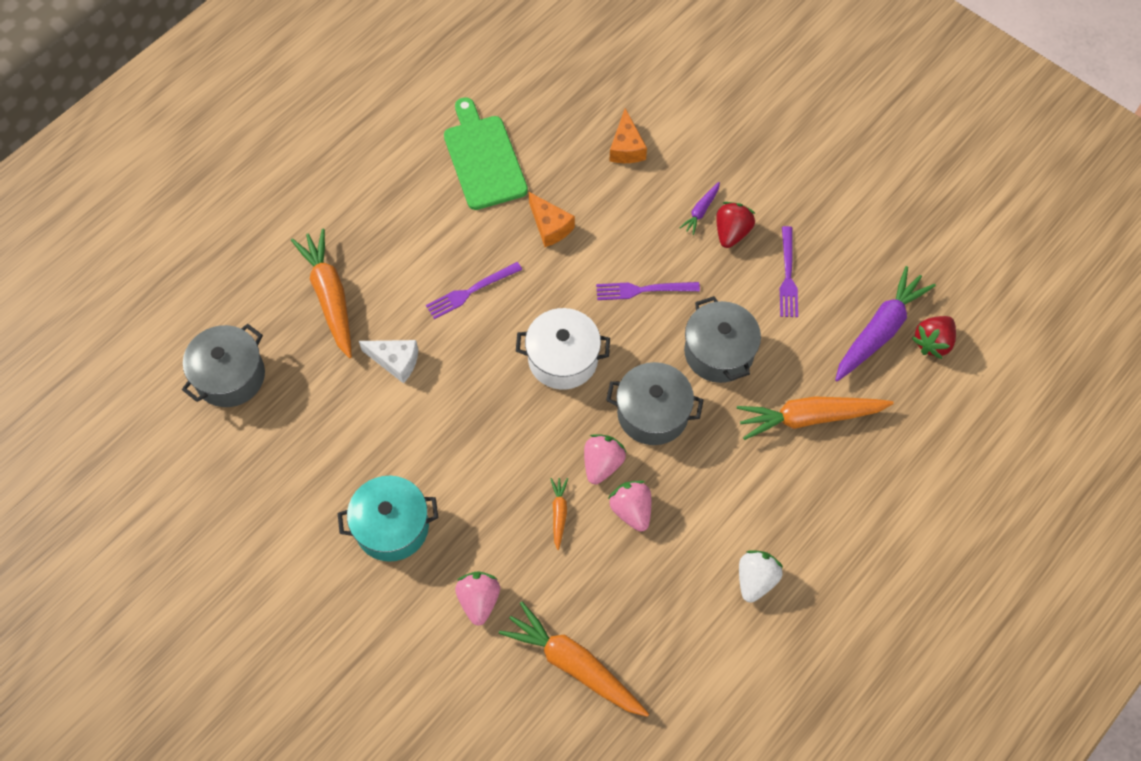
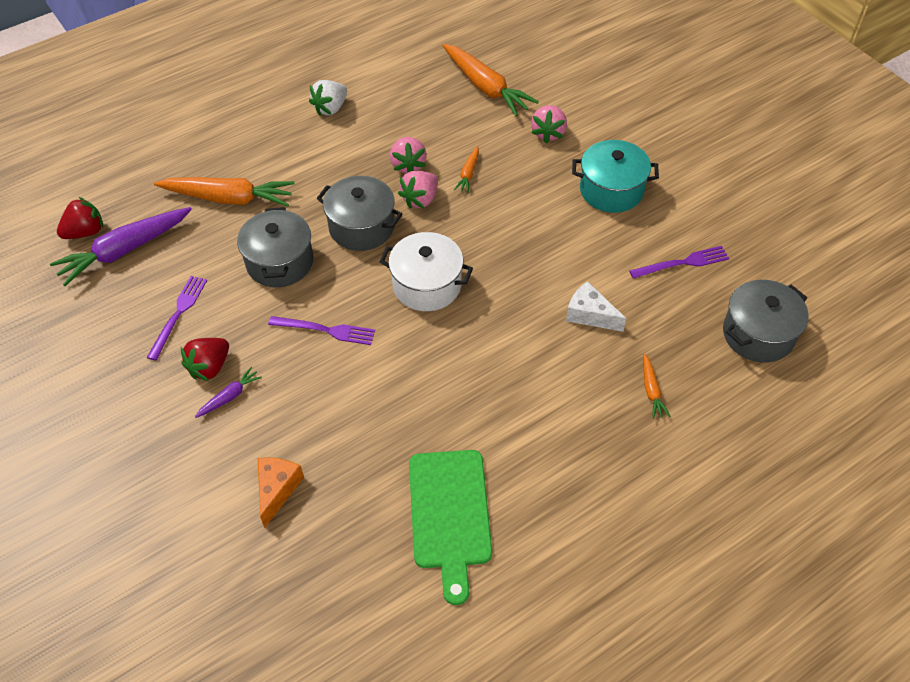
camera: 165 degrees left, 10 degrees down
orange carrot [291,229,352,358] -> orange carrot [643,353,670,419], size x0.47
purple fork [426,262,522,319] -> purple fork moved to [629,246,729,279]
orange cheese [529,192,575,247] -> none

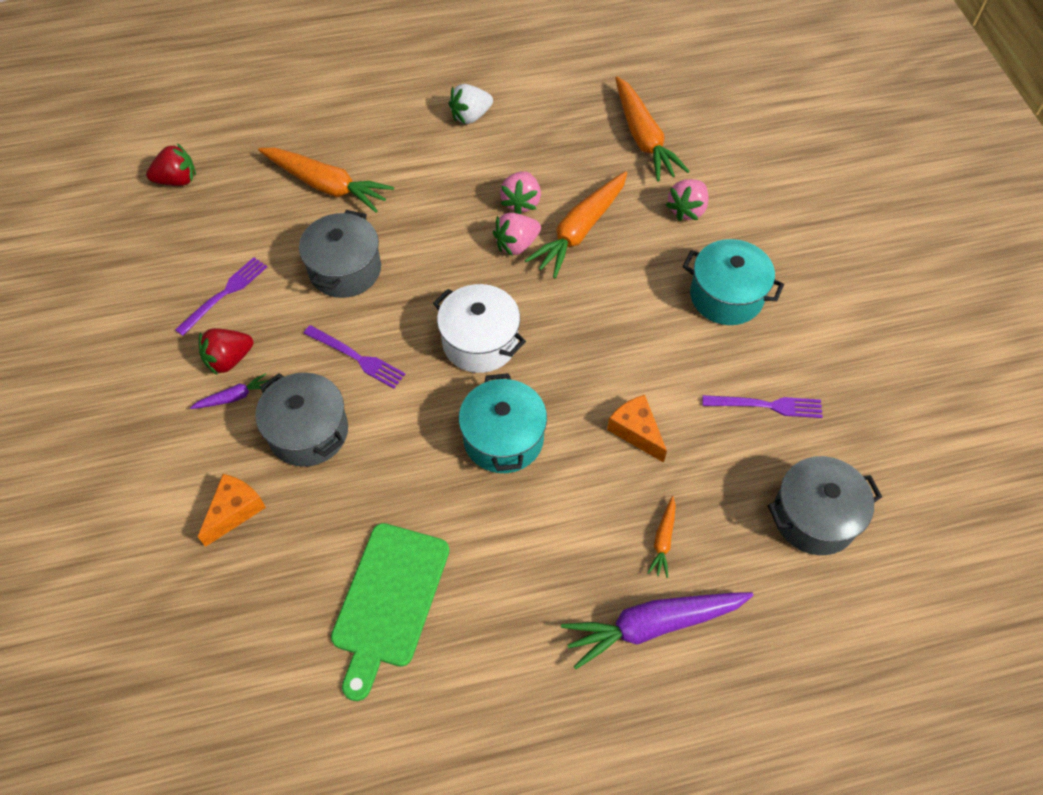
camera: 20 degrees right, 5 degrees up
purple carrot [50,207,192,286] -> purple carrot moved to [561,592,754,669]
grey pot [316,176,402,251] -> grey pot moved to [255,373,348,467]
orange carrot [454,146,479,193] -> orange carrot [525,171,627,278], size x2.13
white cheese [566,281,626,332] -> orange cheese [607,395,667,463]
none -> turquoise pot [459,373,547,473]

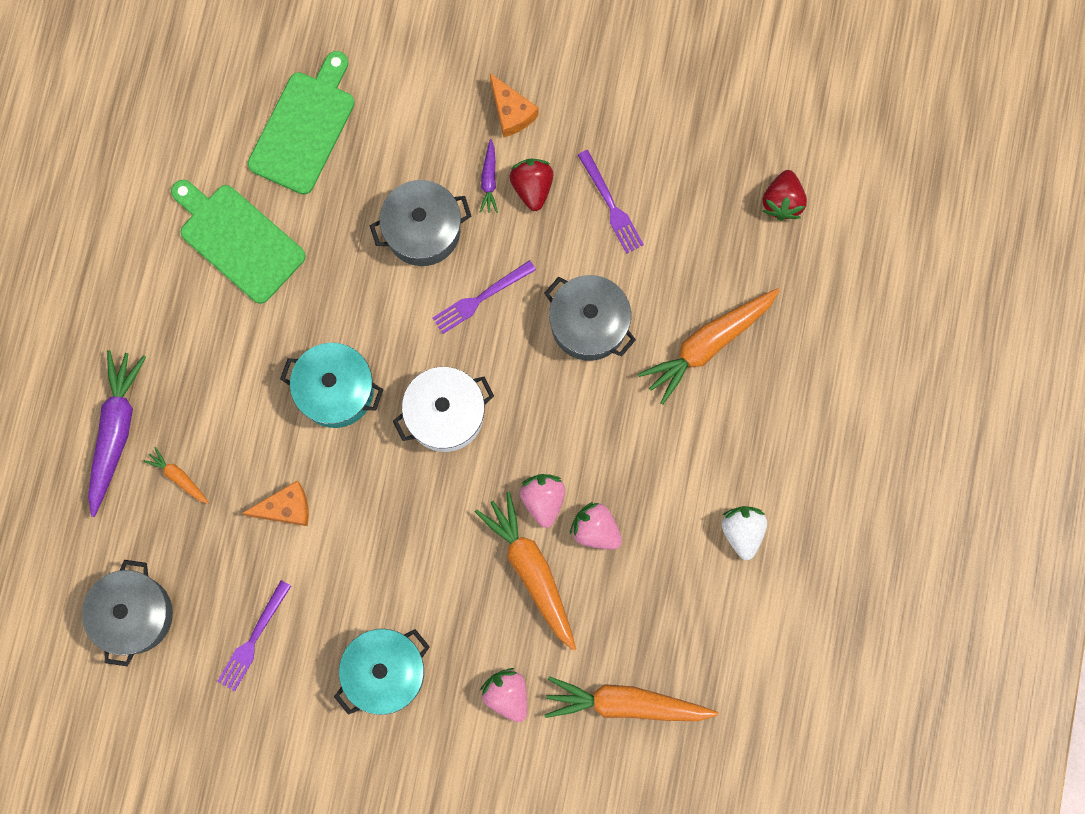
camera: 115 degrees right, 20 degrees up
orange cheese [198,474,266,547] -> orange cheese moved to [490,73,539,137]
none -> green cutting board [248,51,355,195]

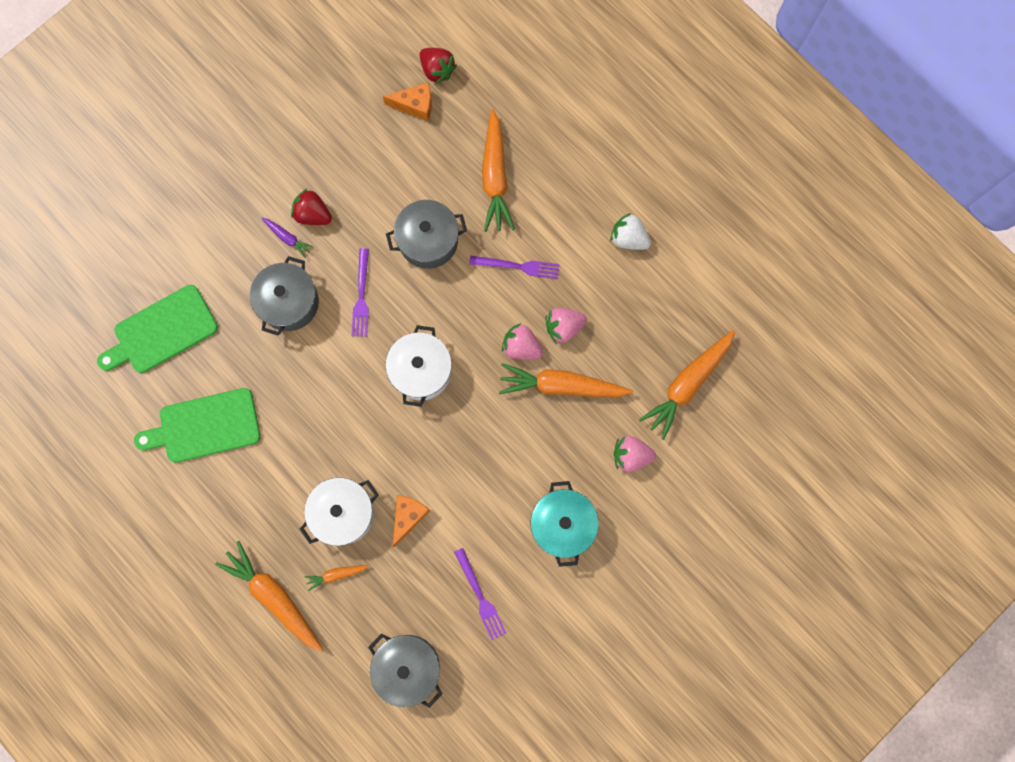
camera: 55 degrees left, 0 degrees up
purple carrot [88,350,146,517] -> orange carrot [215,541,323,651]
green cutting board [248,51,355,195] -> green cutting board turned 90 degrees counterclockwise [97,285,218,373]
turquoise pot [280,343,384,428] -> none
orange cheese [490,73,539,137] -> orange cheese moved to [383,83,432,121]
purple fork [578,150,644,253] -> purple fork moved to [469,256,560,279]
none -> white pot [300,477,379,546]

